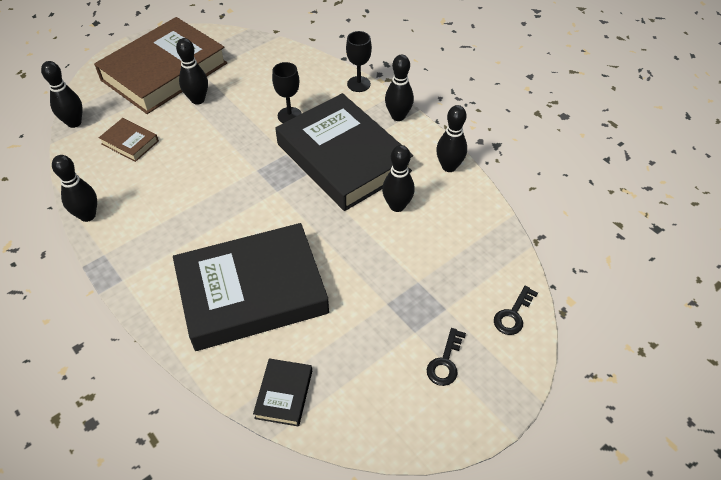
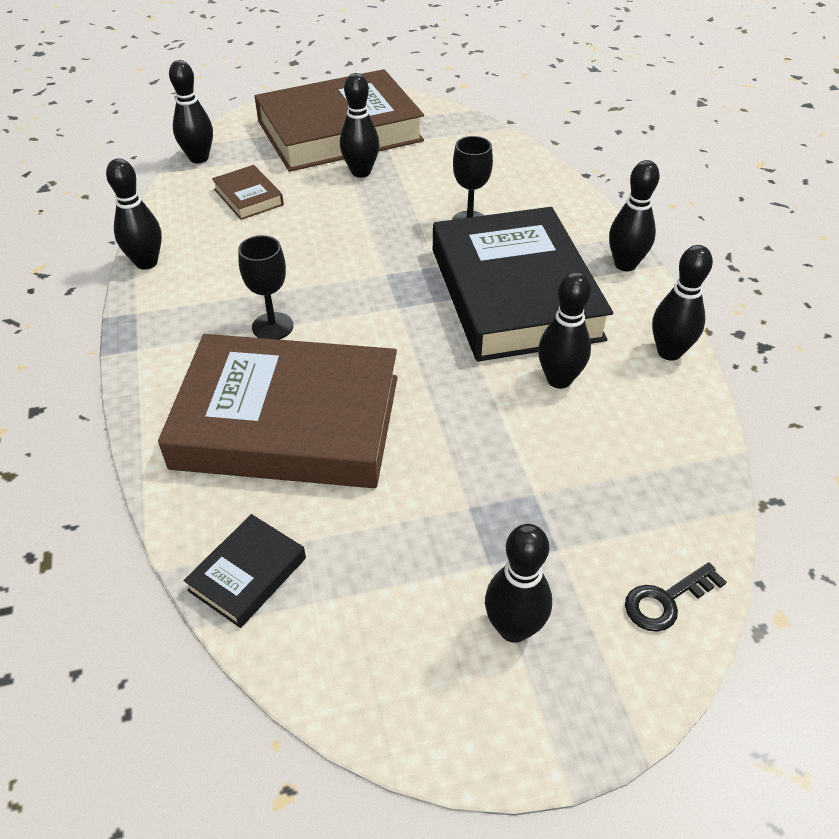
camera: 25 degrees right, 5 degrees down
black book [173,223,329,351] -> brown book [158,334,398,488]
black goblet [346,31,372,92] -> black goblet moved to [238,235,293,340]
black key [427,328,466,386] -> black bowling pin [485,524,552,643]

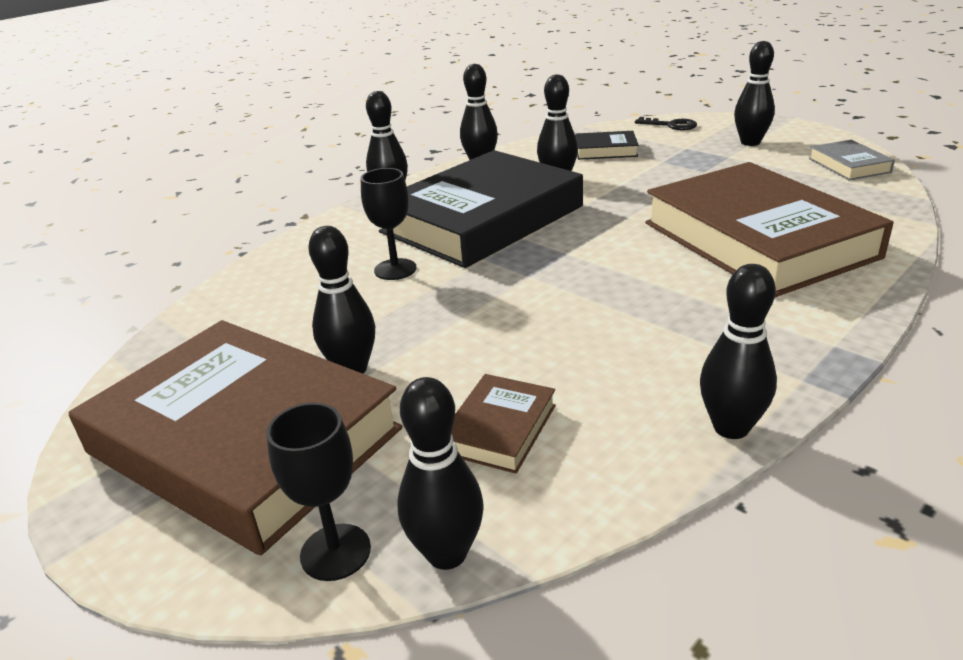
camera: 120 degrees left, 15 degrees down
black book [184,514,306,628] -> black book moved to [575,131,639,160]
black goblet [238,235,293,340] -> black goblet moved to [266,403,371,581]
none -> grey book [808,140,895,180]

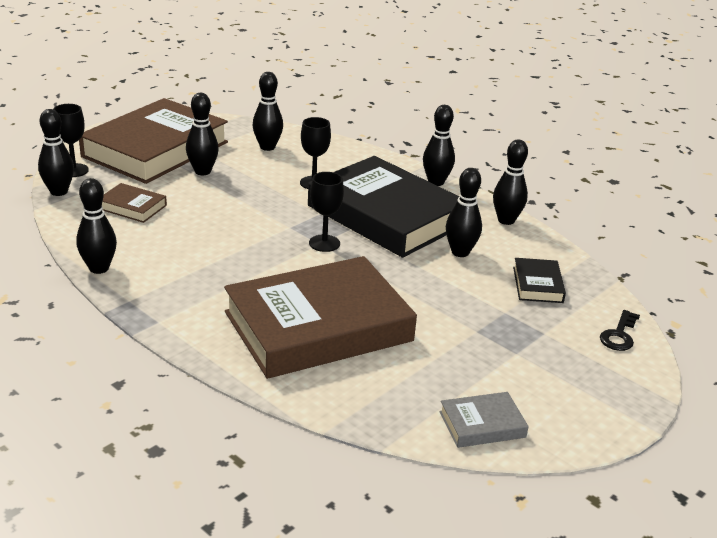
camera: 85 degrees right, 0 degrees up
black bowling pin [734,41,775,146] -> black bowling pin moved to [253,72,283,151]
none -> black goblet [309,172,344,252]

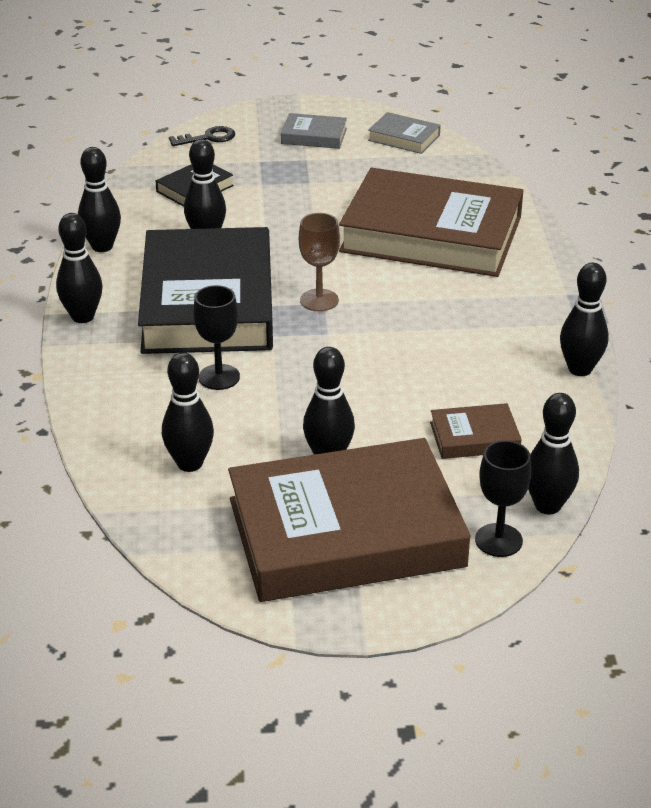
camera: 135 degrees left, 5 degrees up
brown book [102,183,167,223] -> brown book turned 75 degrees counterclockwise [430,403,522,459]
black goblet [309,172,344,252] -> brown goblet [299,213,340,311]
none -> grey book [281,113,347,149]

